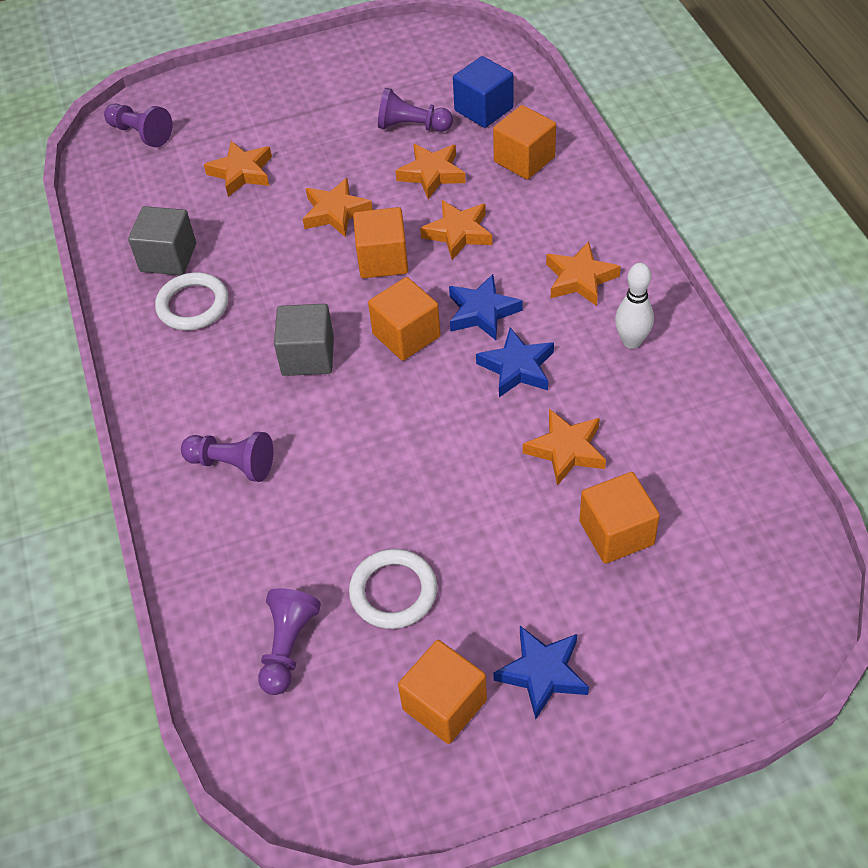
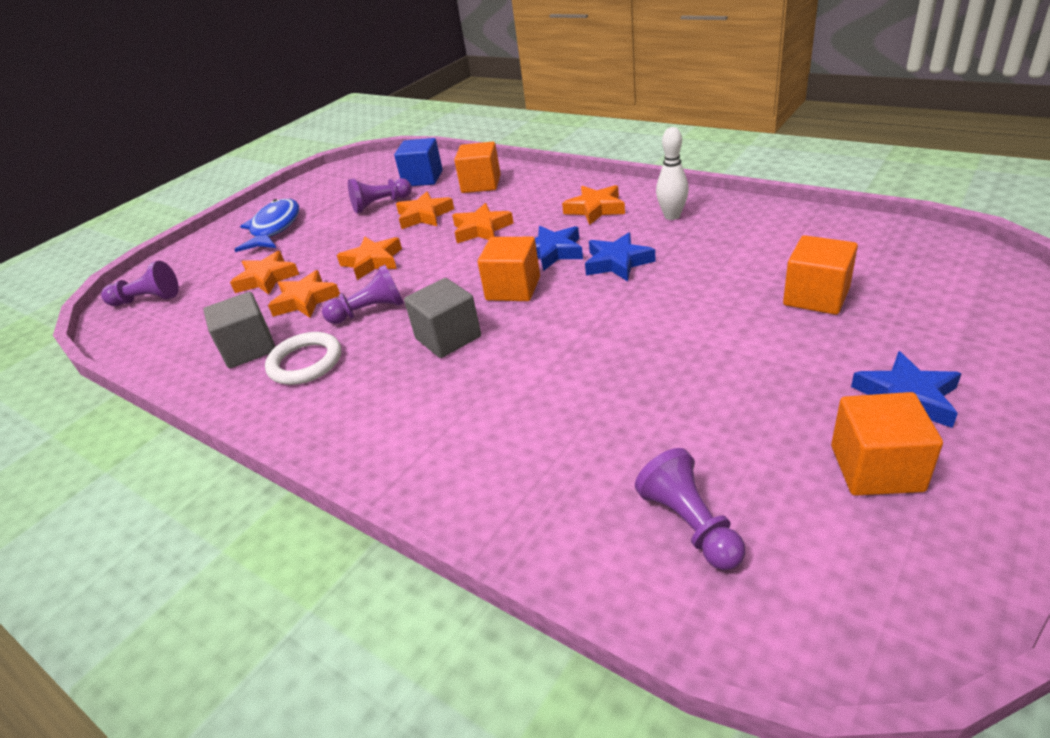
camera: 35 degrees left, 15 degrees down
purple pawn [181,432,273,482] -> purple pawn moved to [322,265,404,324]
white ring [349,549,437,629] -> none
orange cube [353,207,408,278] -> none
orange star [523,409,606,486] -> orange star moved to [268,270,340,318]
none -> blue fish [234,199,299,252]

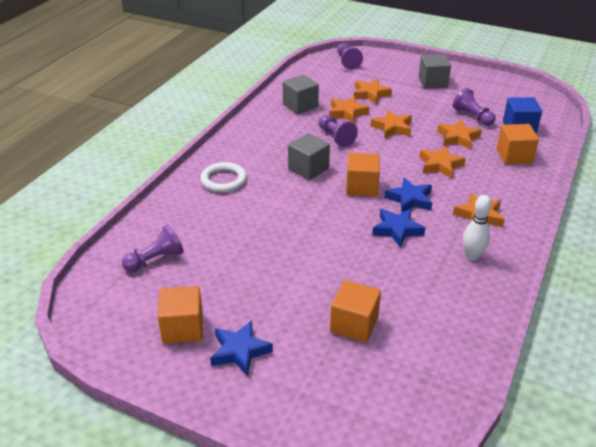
camera: 75 degrees right, 0 degrees up
blue fish [234,199,299,252] -> grey cube [419,54,451,88]
white ring [265,332,341,385] -> white ring moved to [200,162,247,192]

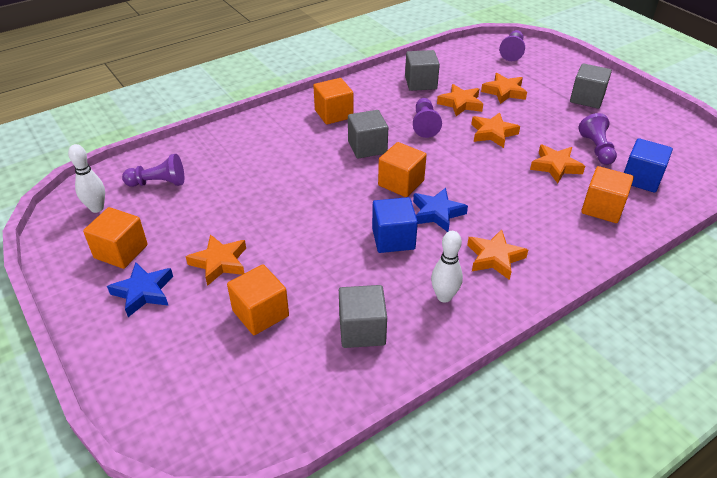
camera: 30 degrees right, 5 degrees up
white ring [200,162,247,192] -> none
blue star [372,209,425,247] -> blue cube [372,197,418,253]
orange star [419,146,466,178] -> orange star moved to [186,234,246,286]
none -> white bowling pin [68,144,105,213]
none -> orange cube [313,78,354,124]
none -> grey cube [339,285,387,348]

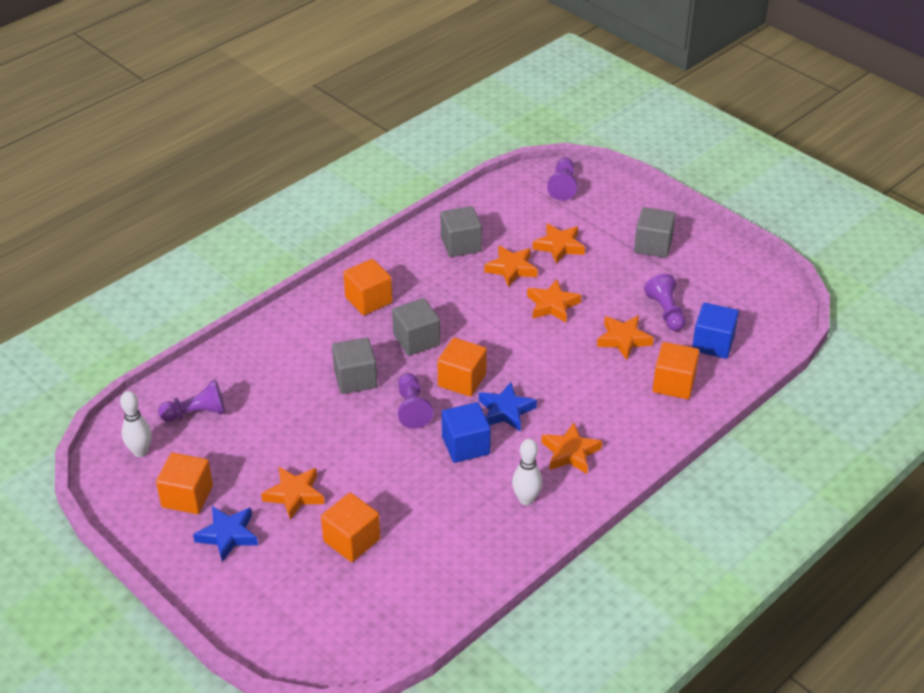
camera: 10 degrees left, 0 degrees up
grey cube [339,285,387,348] -> grey cube moved to [332,337,377,394]
purple pawn [413,98,442,138] -> purple pawn moved to [398,373,433,429]

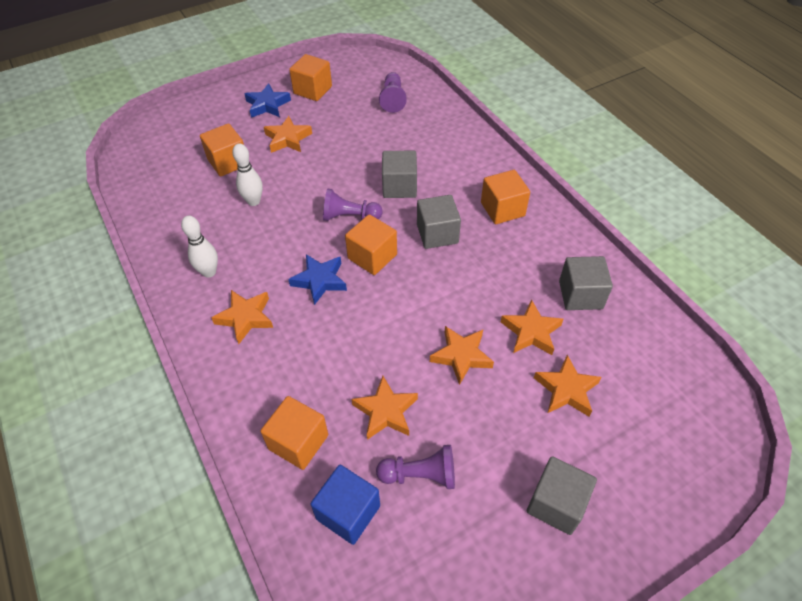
camera: 105 degrees right, 10 degrees up
white bowling pin [120,391,152,457] -> white bowling pin moved to [232,144,263,206]
blue cube [442,402,491,463] -> none
purple pawn [547,158,577,201] -> none

